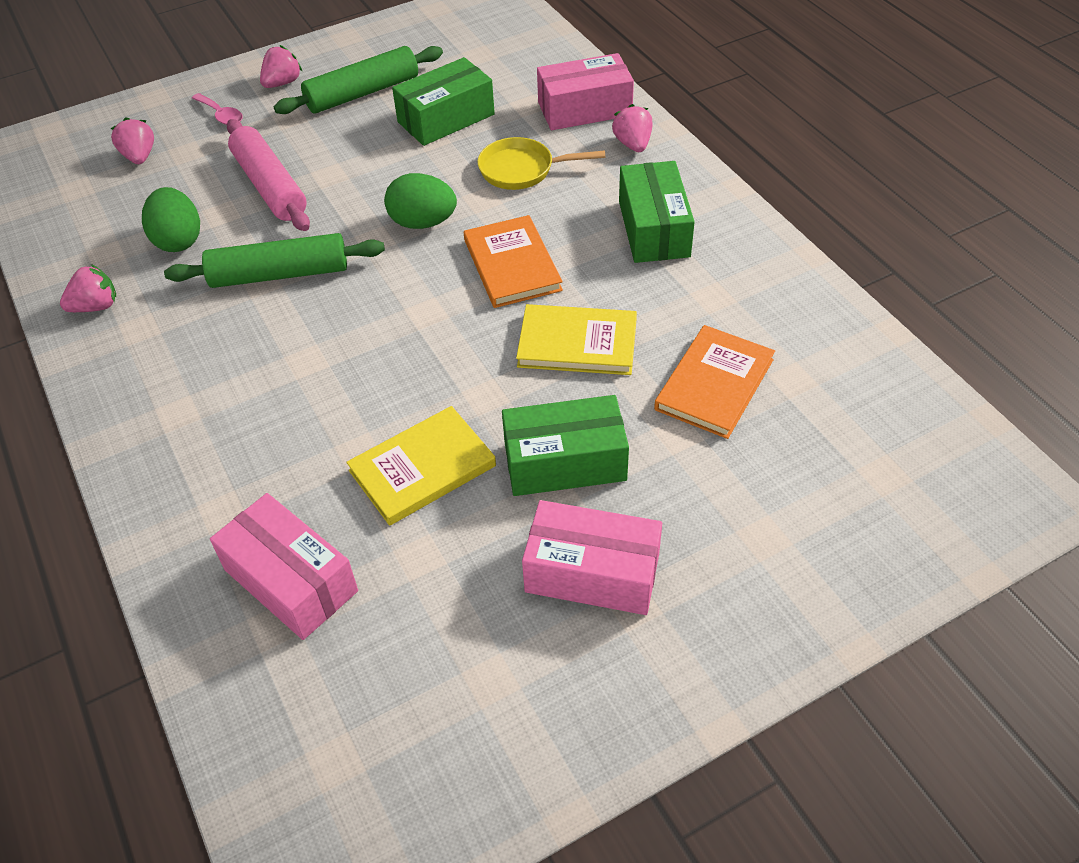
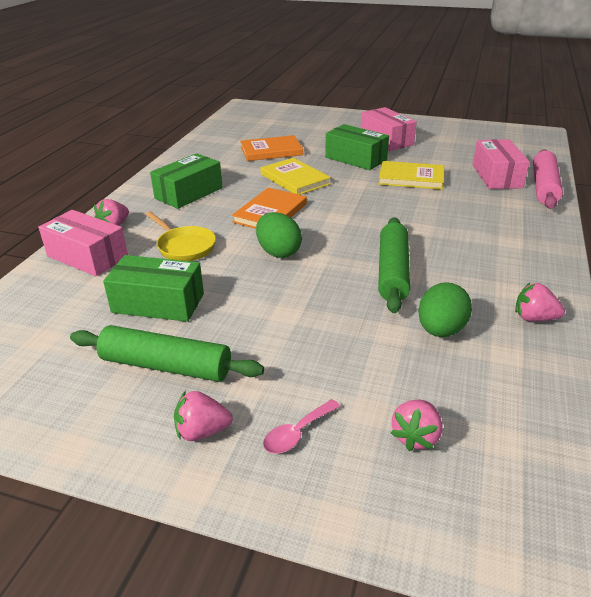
camera: 135 degrees left, 15 degrees down
green rolling pin [164,233,385,288] -> green rolling pin turned 60 degrees clockwise [378,217,410,313]
pink spoon [192,93,243,125] -> pink spoon turned 135 degrees counterclockwise [263,399,340,454]
pink rolling pin [227,119,310,231] -> pink rolling pin moved to [533,149,563,209]

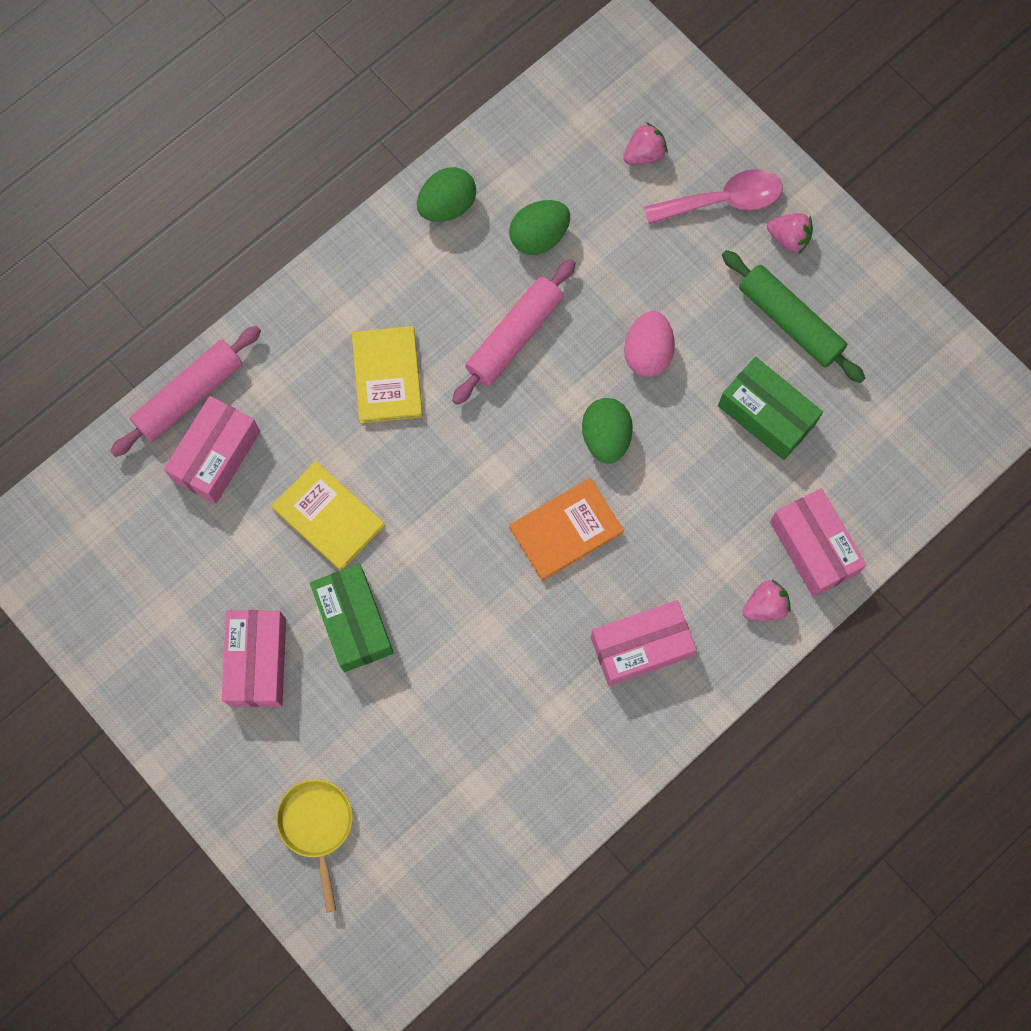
camera: 150 degrees left, 40 degrees up
yellow pan [145,211,216,261] -> yellow pan moved to [276,779,353,913]
green box [150,153,222,209] -> pink box [591,600,696,686]
orange book [240,135,303,161] -> none
yellow book [260,158,331,195] -> yellow book moved to [352,326,423,423]
pink spoon [263,399,340,454] -> pink spoon [644,169,783,224], size x1.81
green rolling pin [378,217,410,313] -> pink rolling pin [452,259,576,405]
pink strawberry [515,283,565,321] -> green egg [417,167,476,222]
none -> pink egg [624,311,675,377]

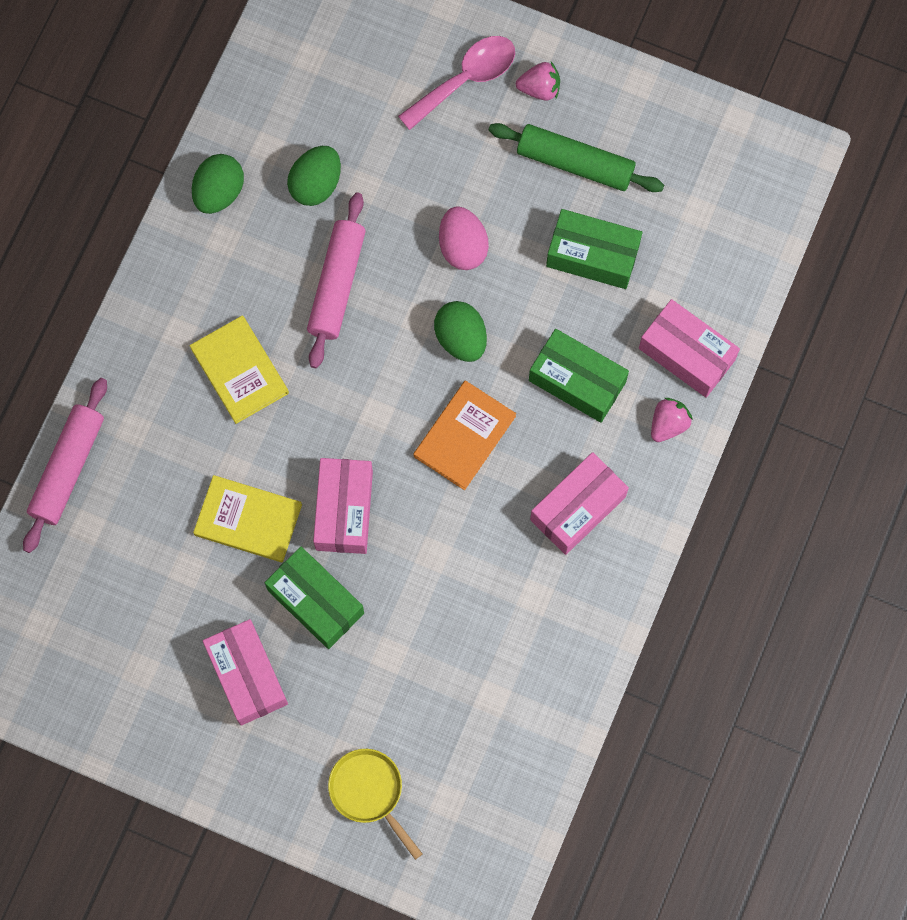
camera: 25 degrees left, 0 degrees up
pink box [164,396,260,504] -> pink box moved to [313,458,373,554]
pink strawberry [623,122,668,165] -> none
none -> green box [529,329,629,423]

